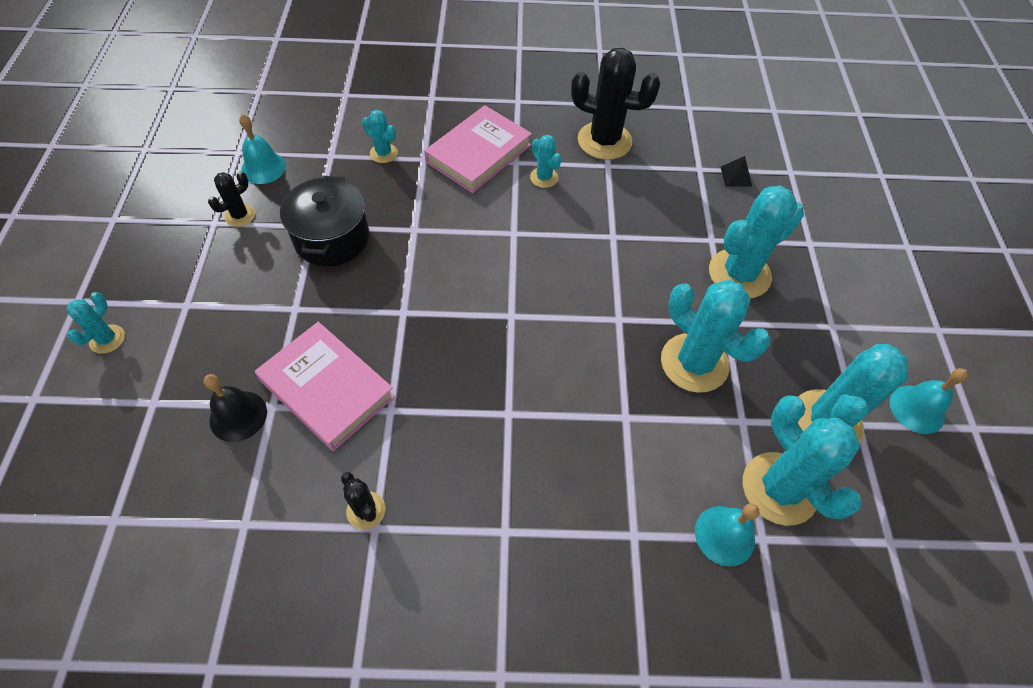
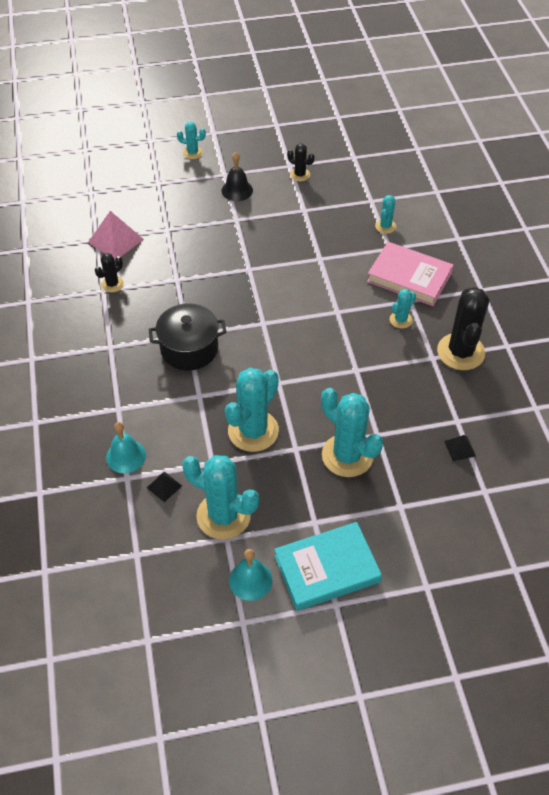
camera: 80 degrees right, 5 degrees down
black bell [204,374,267,442] -> black bell moved to [221,152,253,201]
turquoise bell [239,114,286,184] -> none
pink book [255,322,395,451] -> none
black pot [280,176,369,266] -> black pot moved to [149,303,226,371]
turquoise cactus [743,395,862,526] -> black pyramid [147,472,182,502]
none -> pink pyramid [88,211,144,261]
none -> turquoise book [274,522,382,611]

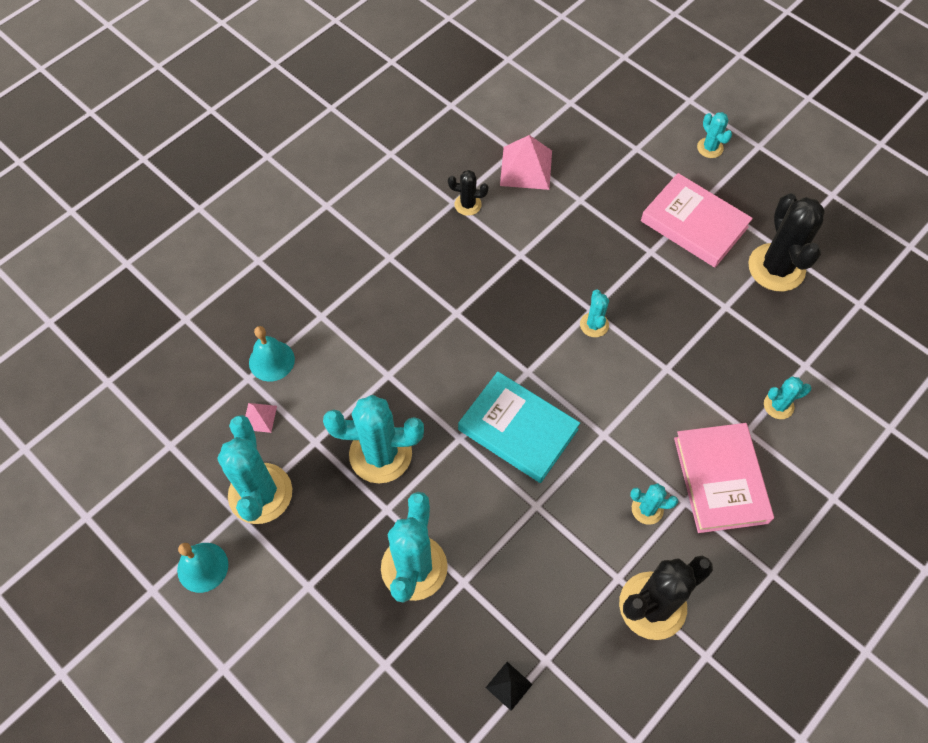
camera: 55 degrees right, 10 degrees up
black pyramid [147,472,182,502] -> pink pyramid [245,403,277,433]
black pot [149,303,226,371] -> none
black bell [221,152,253,201] -> pink book [641,173,753,268]
turquoise book [274,522,382,611] -> turquoise book moved to [458,372,580,483]
black cactus [287,144,315,181] -> black cactus [748,193,825,292], size x2.02
none -> turquoise cactus [580,290,609,337]

